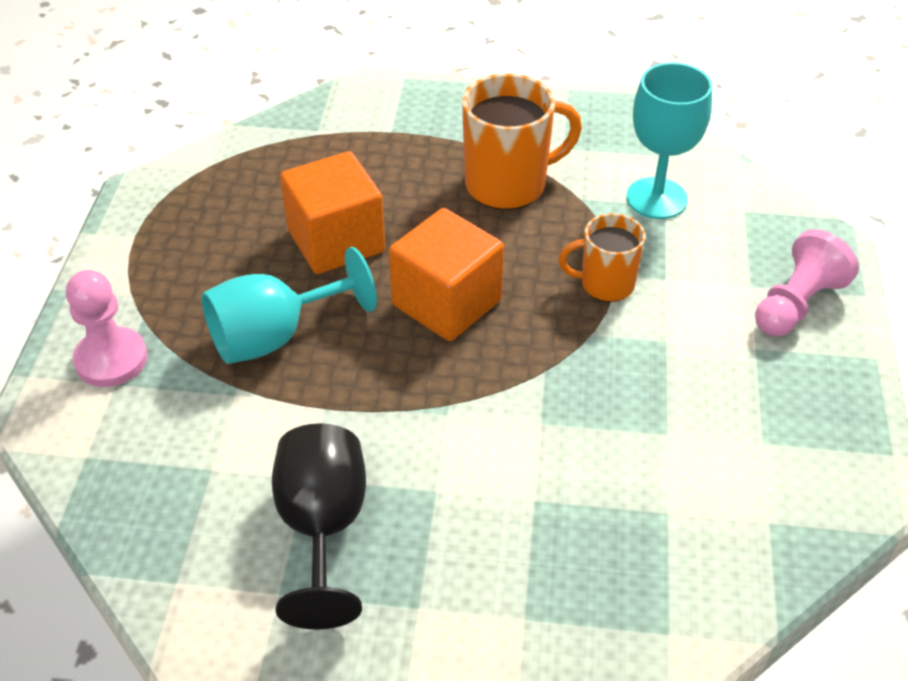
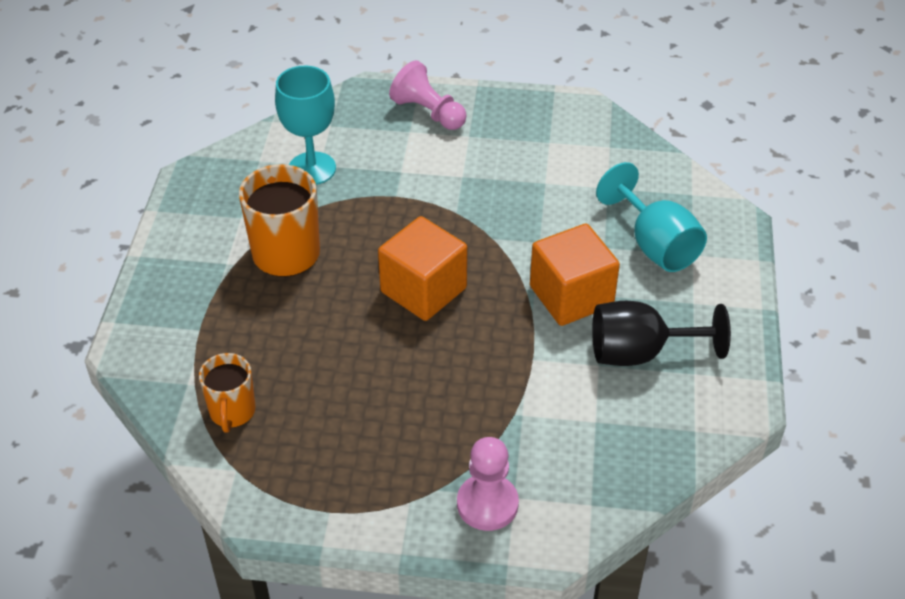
camera: 90 degrees left, 0 degrees up
turquoise goblet [201,247,377,364] -> turquoise goblet moved to [596,162,707,272]
orange cube [280,151,385,274] -> orange cube moved to [530,224,620,326]
orange mug [558,213,646,302] -> orange mug moved to [199,353,256,433]

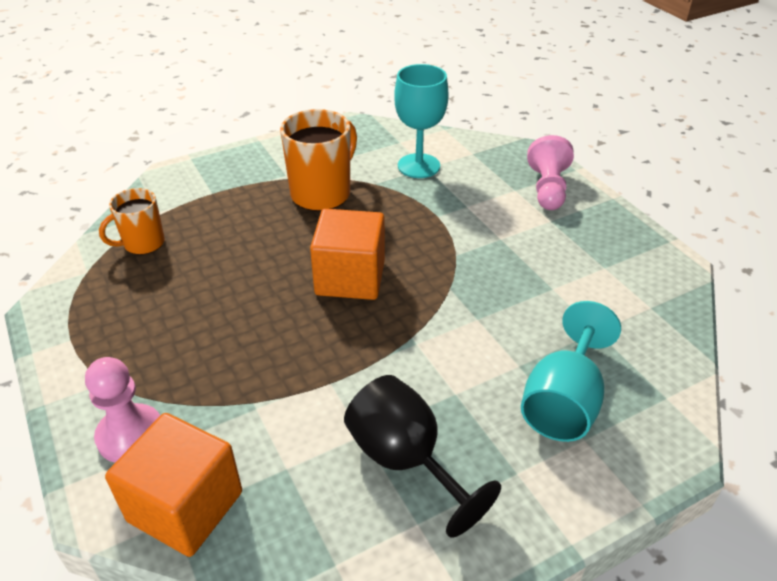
camera: 55 degrees right, 5 degrees down
orange cube [530,224,620,326] -> orange cube moved to [105,413,242,557]

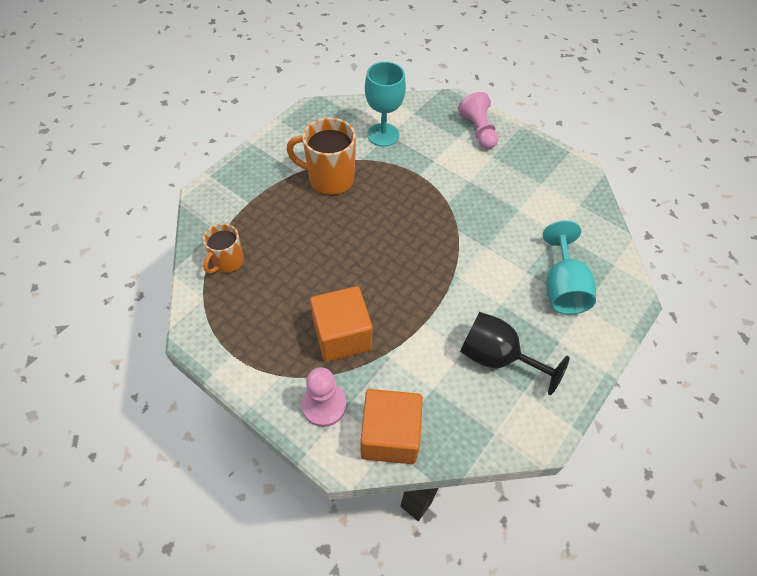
camera: 25 degrees left, 15 degrees up
orange mug [280,109,357,211] -> orange mug turned 90 degrees counterclockwise [286,117,356,195]
orange cube [310,209,385,300] -> orange cube moved to [310,286,372,362]

